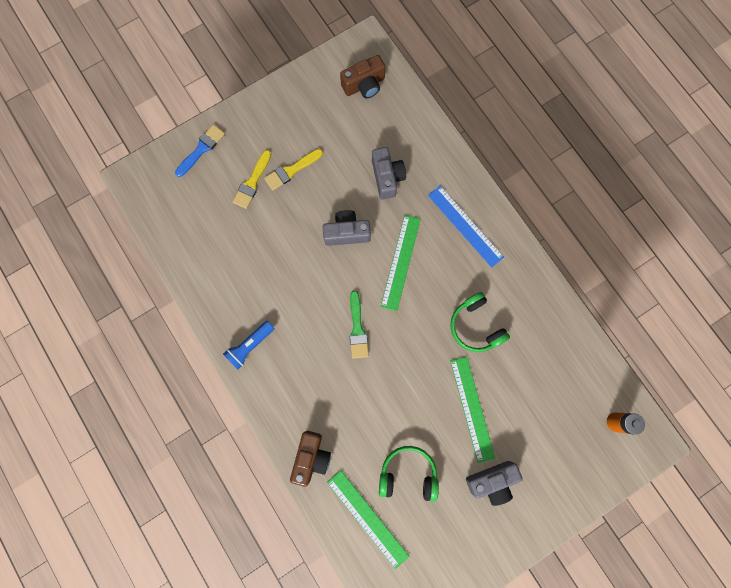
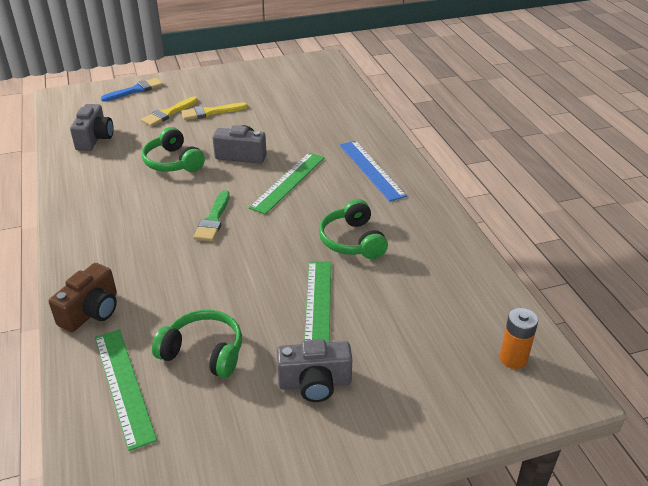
camera: 15 degrees right, 40 degrees down
blue flashlight [223,321,274,369] -> none
brown camera [340,55,385,98] -> none
grey camera [372,147,406,199] -> grey camera moved to [70,104,113,151]
none -> green headphones [142,127,205,172]

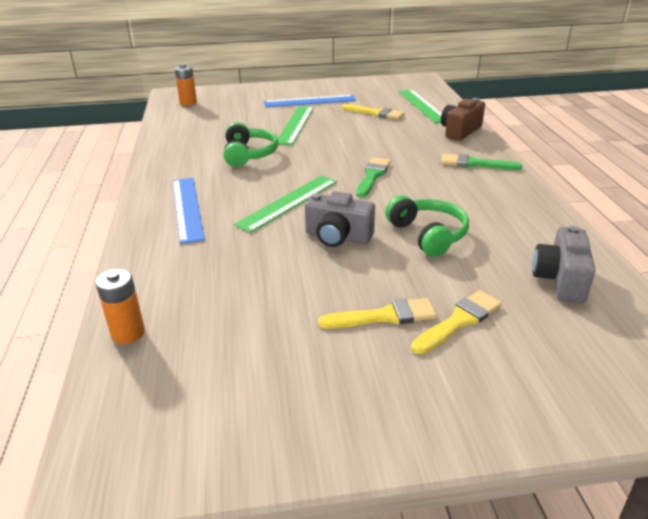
camera: 170 degrees left, 5 degrees down
blue brush [101,78,163,102] -> none
green headphones [152,310,242,378] -> yellow brush [342,104,405,120]
grey camera [277,339,352,402] -> blue ruler [264,95,356,107]
none -> orange battery [95,269,145,344]
none -> green brush [441,154,522,170]

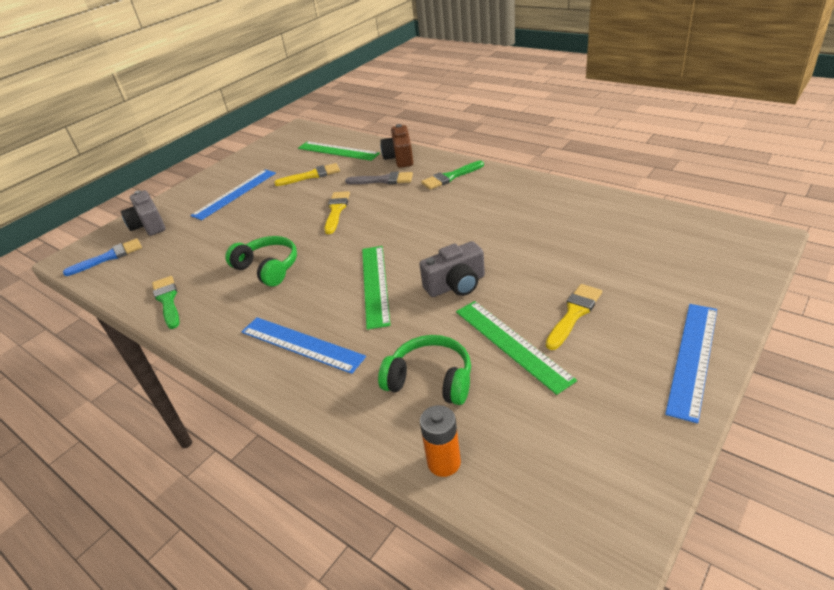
camera: 40 degrees left, 5 degrees up
orange battery [175,64,197,106] -> blue brush [63,238,142,276]
green ruler [278,106,314,145] -> green ruler moved to [456,301,577,395]
green brush [356,157,391,198] -> green brush moved to [152,276,180,329]
green headphones [385,195,469,257] -> green headphones moved to [378,335,471,405]
yellow brush [411,290,502,354] -> yellow brush moved to [324,191,350,234]
grey camera [532,225,596,303] -> grey camera moved to [121,190,166,236]
none -> grey brush [345,172,413,184]
none -> blue ruler [665,304,717,423]

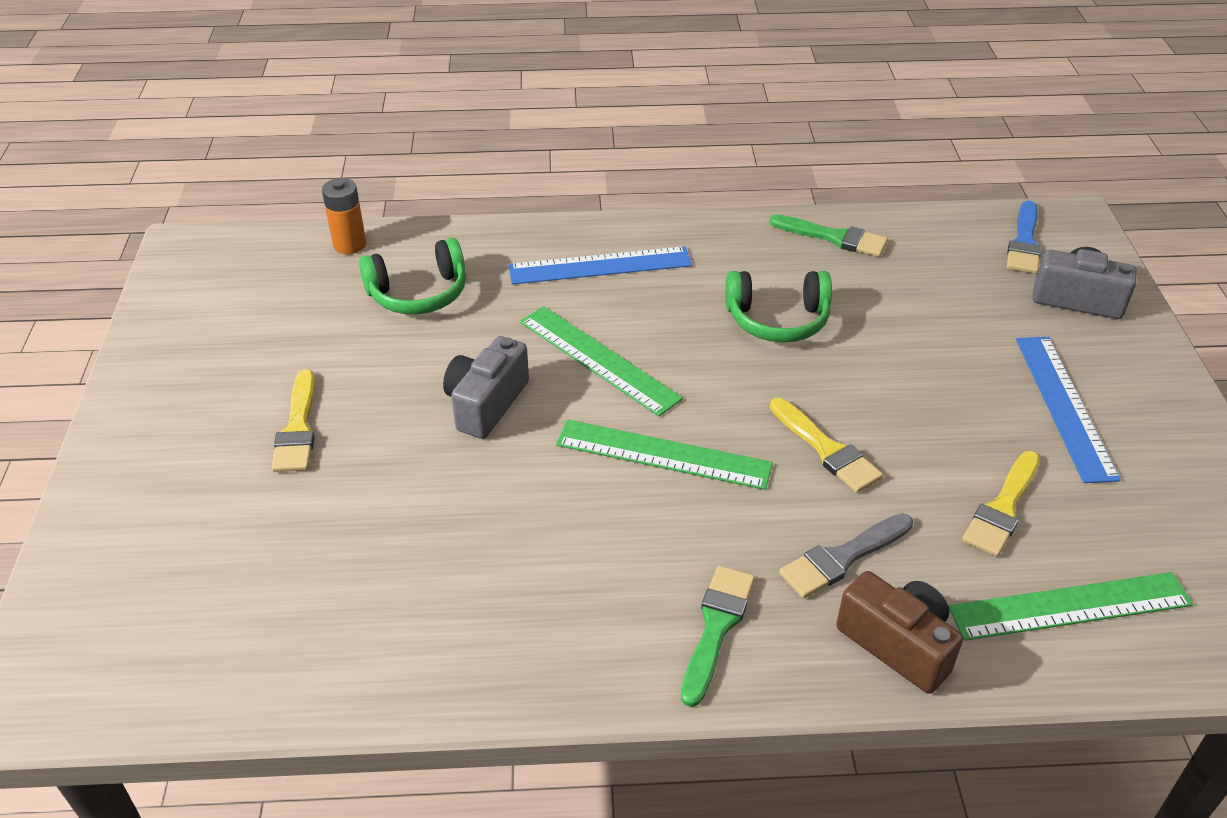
camera: 135 degrees right, 5 degrees up
green ruler [456,301,577,395] -> green ruler moved to [556,419,773,490]
blue ruler [665,304,717,423] -> none

